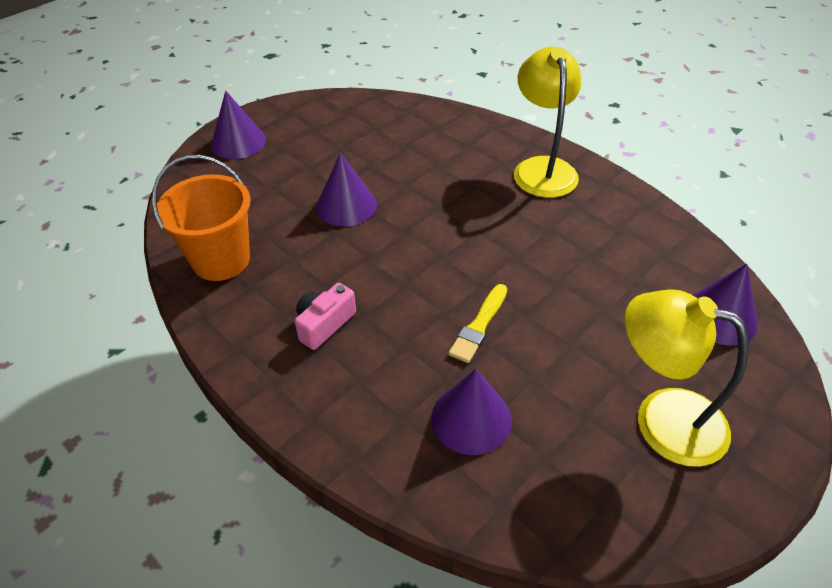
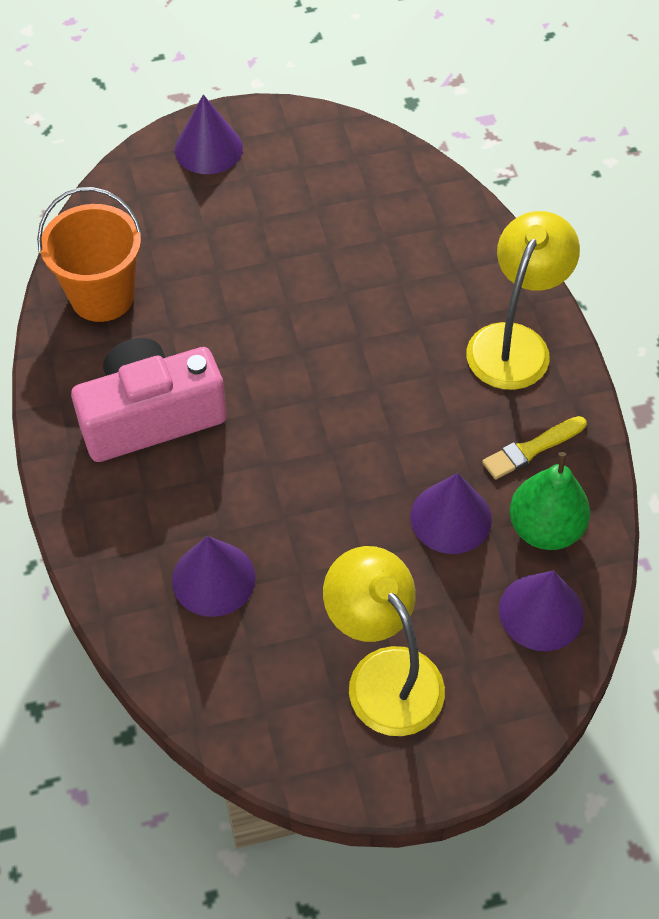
camera: 30 degrees right, 10 degrees up
pink camera [295,283,356,350] -> pink camera [71,338,227,462], size x2.03
purple cone [316,153,377,227] -> purple cone moved to [410,473,492,554]
yellow brush [448,284,507,363] -> yellow brush moved to [482,416,587,480]
none -> green pear [509,452,590,550]

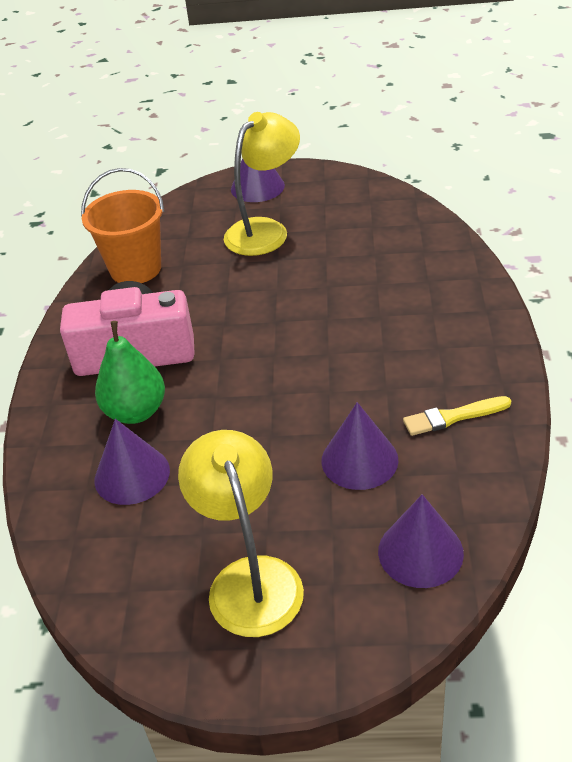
camera: 20 degrees right, 15 degrees down
yellow lamp [467,211,580,390] -> yellow lamp moved to [224,112,300,256]
green pear [509,452,590,550] -> green pear moved to [95,321,165,424]

